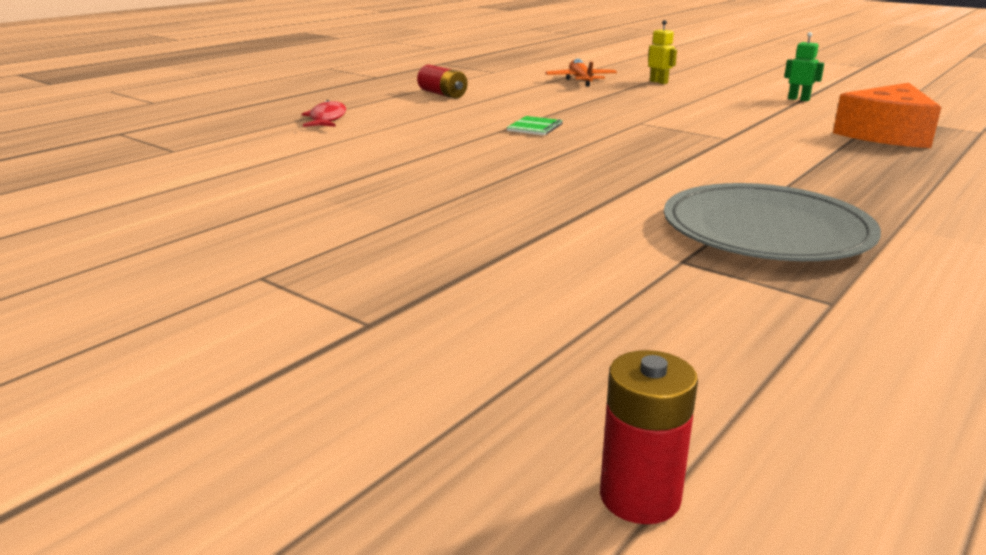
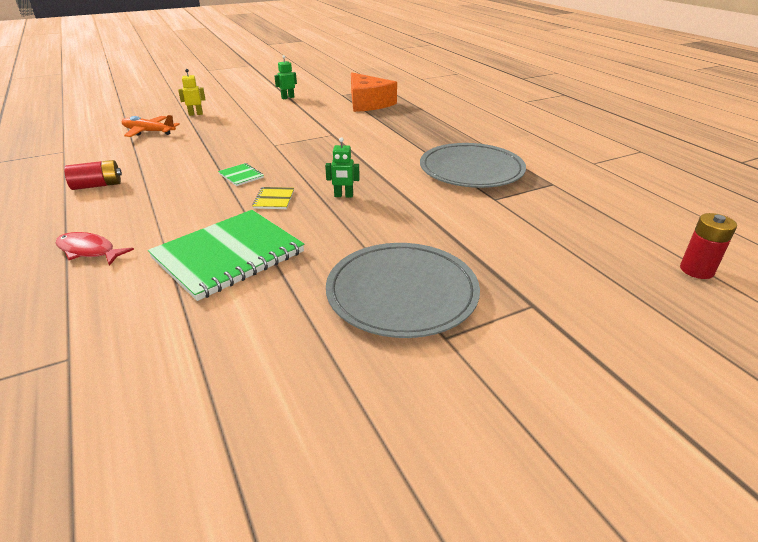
camera: 65 degrees left, 10 degrees up
none -> green notebook [148,210,305,301]
none -> yellow notebook [252,187,294,209]
none -> green robot [325,137,360,198]
none -> grey plate [326,243,480,338]

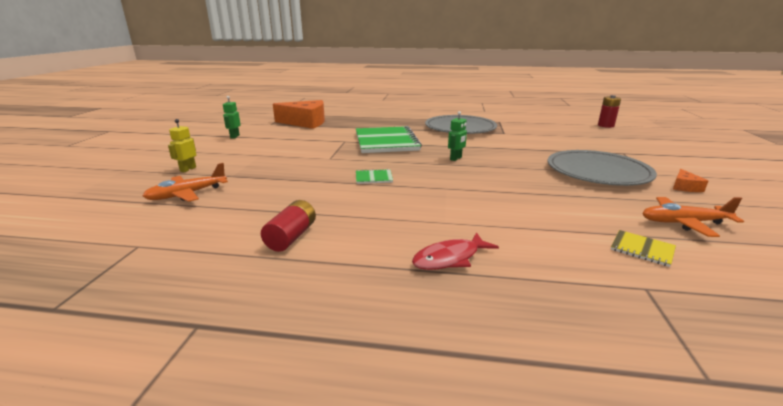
camera: 55 degrees left, 10 degrees down
green notebook [148,210,305,301] -> green notebook moved to [356,126,422,153]
yellow notebook [252,187,294,209] -> yellow notebook moved to [611,230,676,267]
none -> orange plane [642,197,744,237]
none -> orange cheese [673,169,708,192]

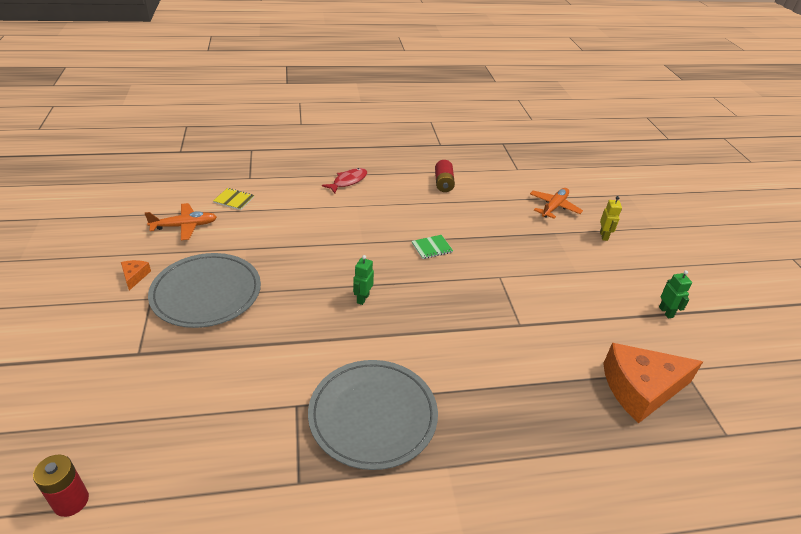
camera: 160 degrees right, 15 degrees up
green notebook [356,126,422,153] -> none

